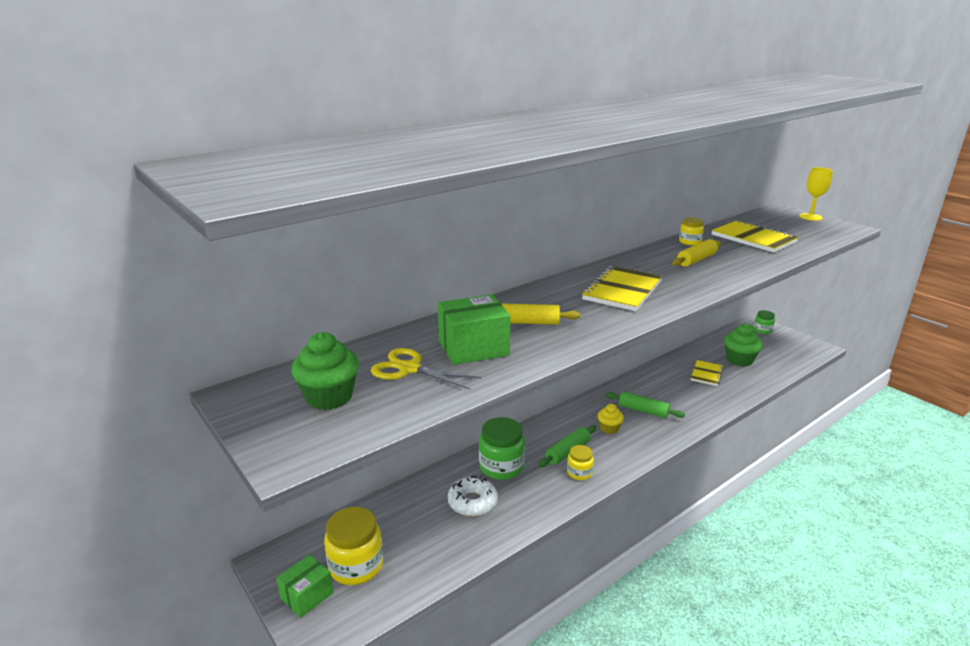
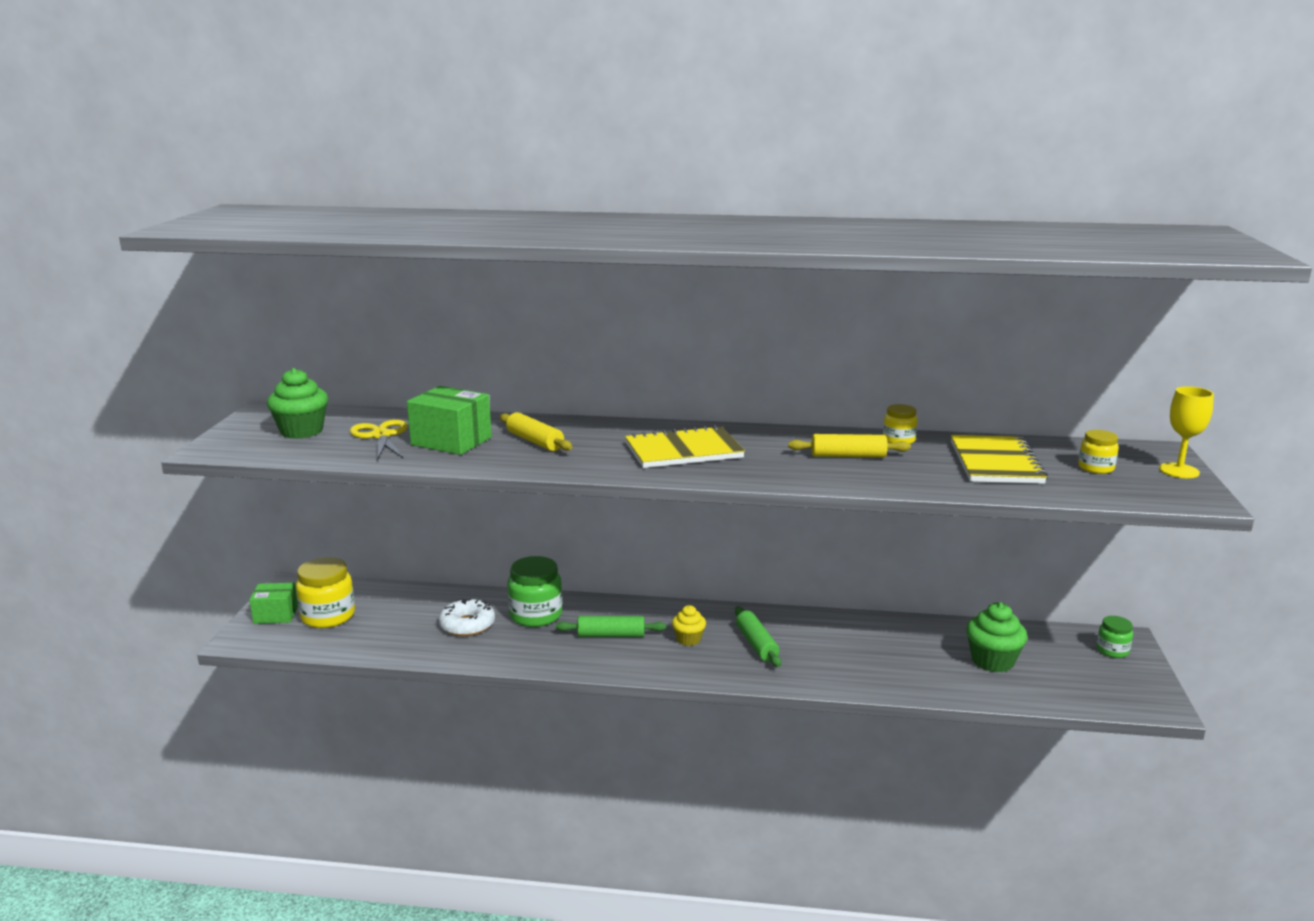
camera: 45 degrees right, 5 degrees down
yellow jar [567,445,594,480] -> yellow jar moved to [1078,430,1119,474]
yellow notebook [691,360,724,386] -> none

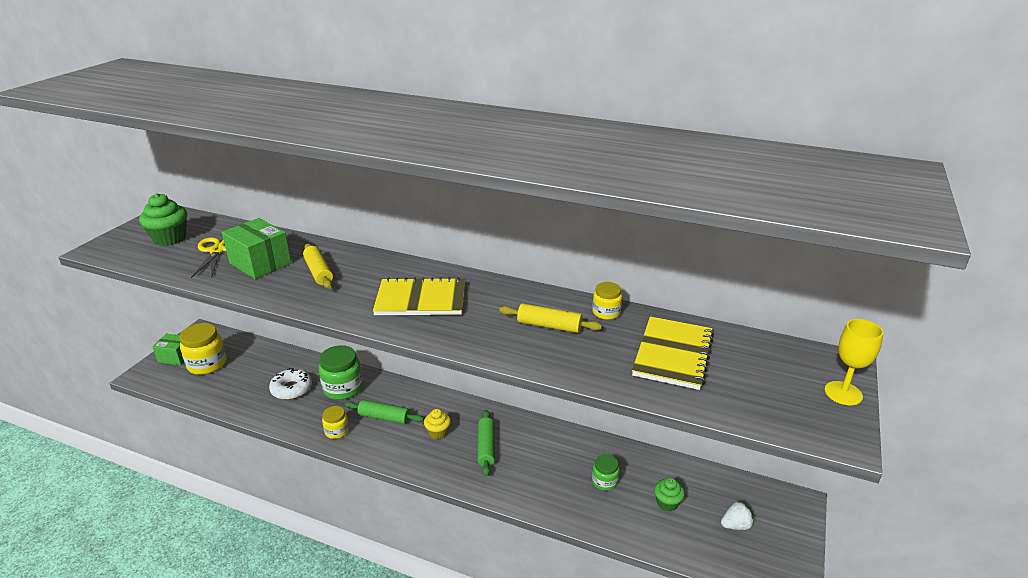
camera: 15 degrees right, 10 degrees up
green cupcake [966,603,1028,672] -> green cupcake [654,478,685,512], size x0.60
yellow jar [1078,430,1119,474] -> yellow jar moved to [322,406,349,439]
green jar [1096,616,1133,658] -> green jar moved to [592,454,619,491]
none -> white strawberry [721,501,754,530]

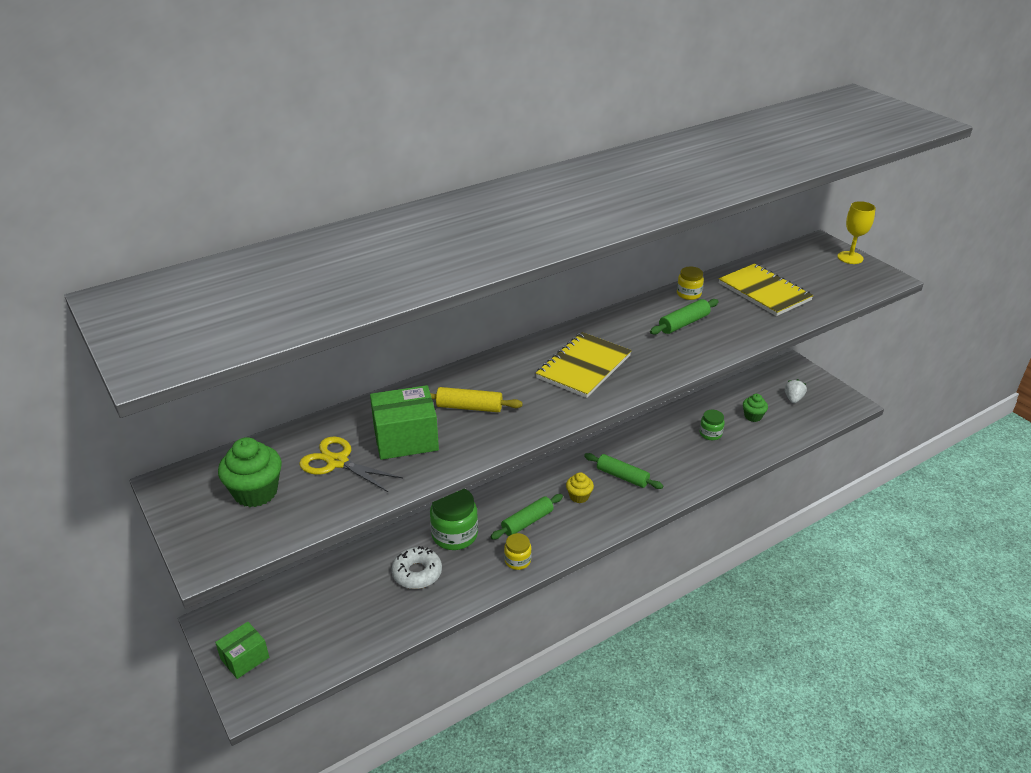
camera: 55 degrees left, 5 degrees up
yellow jar [179,323,226,375] -> none
yellow rolling pin [499,303,602,333] -> green rolling pin [650,299,719,335]

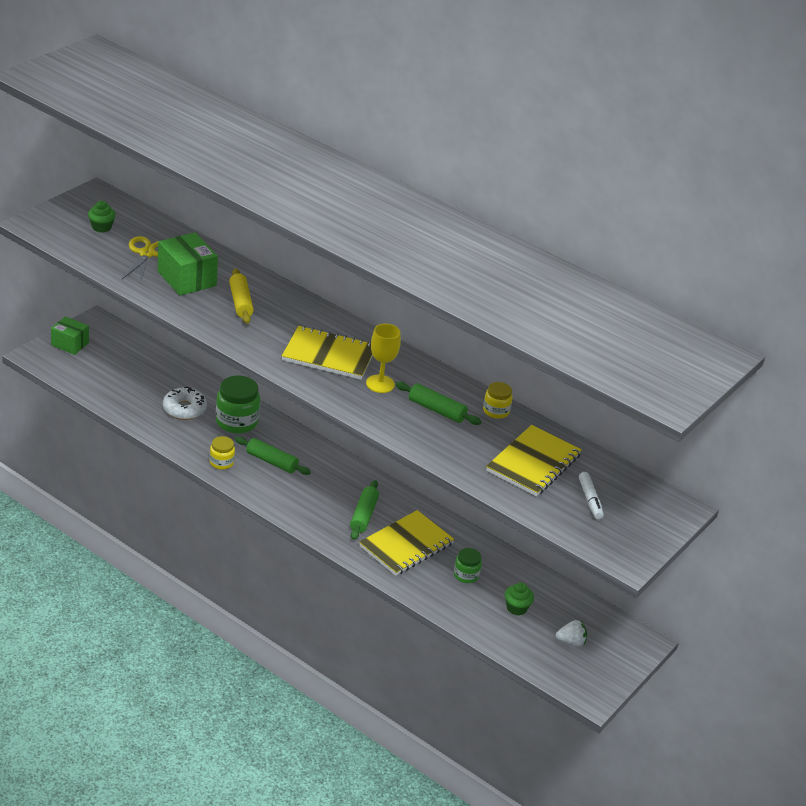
camera: 65 degrees right, 0 degrees up
green cupcake [218,437,282,507] -> green cupcake [88,201,116,233], size x0.60
yellow cupcake [566,472,594,503] -> none
yellow goblet [837,201,876,264] -> yellow goblet moved to [366,324,401,393]
none -> yellow notebook [359,510,454,576]
none -> white marker [579,472,604,519]

